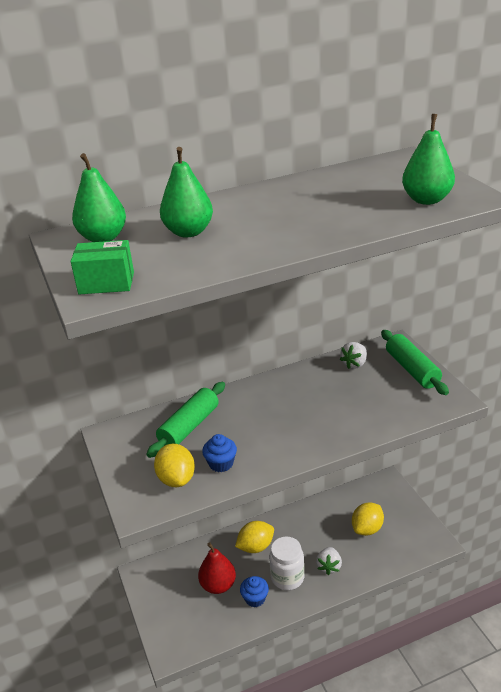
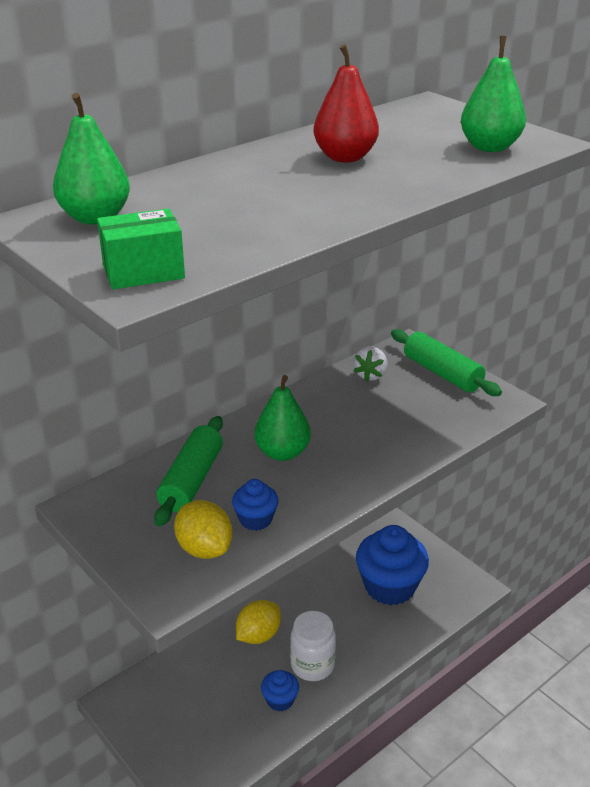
camera: 20 degrees left, 0 degrees up
green pear [160,147,213,237] -> green pear moved to [254,375,311,461]
red pear [198,542,236,594] -> red pear moved to [313,44,379,162]
white strawberry [316,547,342,575] -> none
yellow lemon [352,502,384,536] -> blue cupcake [356,525,429,605]

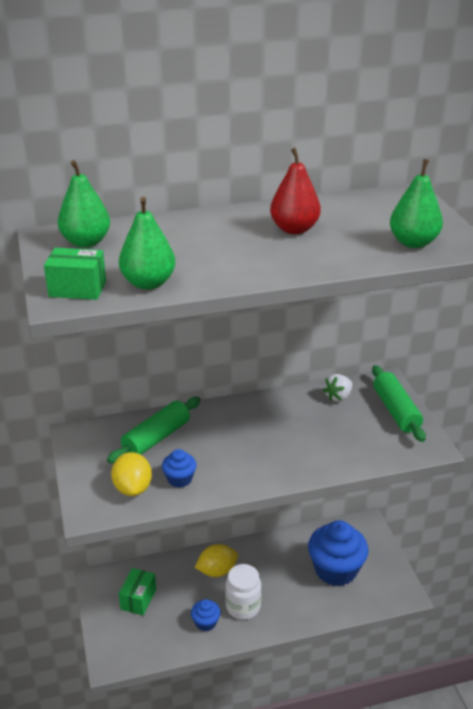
camera: 25 degrees right, 0 degrees up
green pear [254,375,311,461] -> green pear moved to [119,197,175,290]
none -> green box [119,568,156,616]

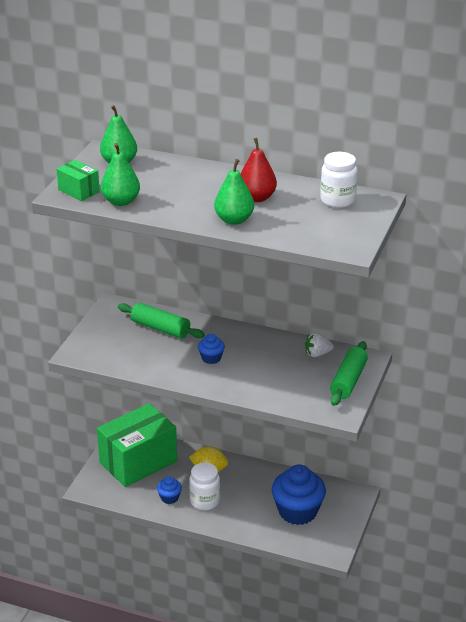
camera: 35 degrees right, 0 degrees up
green rolling pin [107,397,201,463] -> green rolling pin turned 45 degrees clockwise [118,303,204,339]
yellow lemon [111,452,152,496] -> none
green box [119,568,156,616] -> green box [97,403,177,487], size x2.23
blue cupcake [162,449,197,488] -> blue cupcake moved to [198,334,225,364]
green pear [390,159,443,248] -> green pear moved to [214,159,254,225]
none -> white jar [320,152,358,208]

